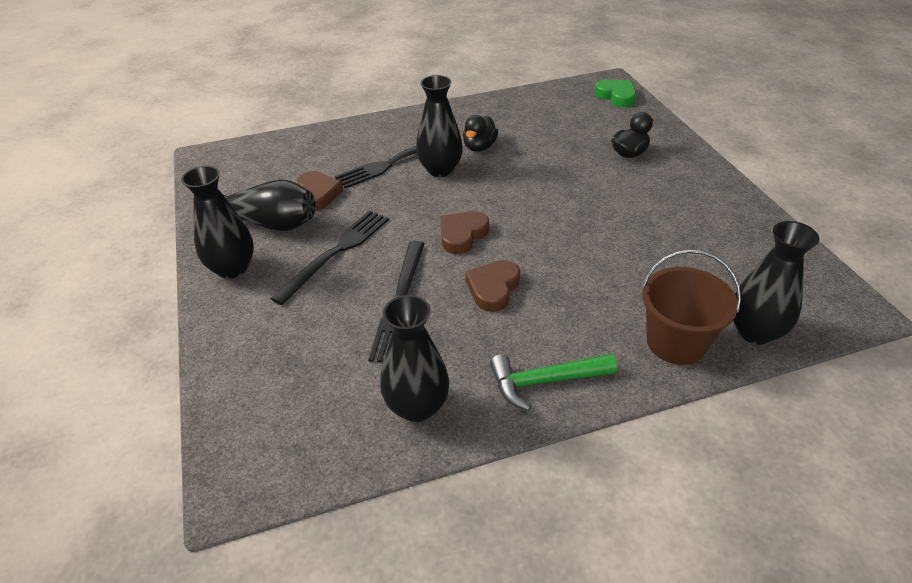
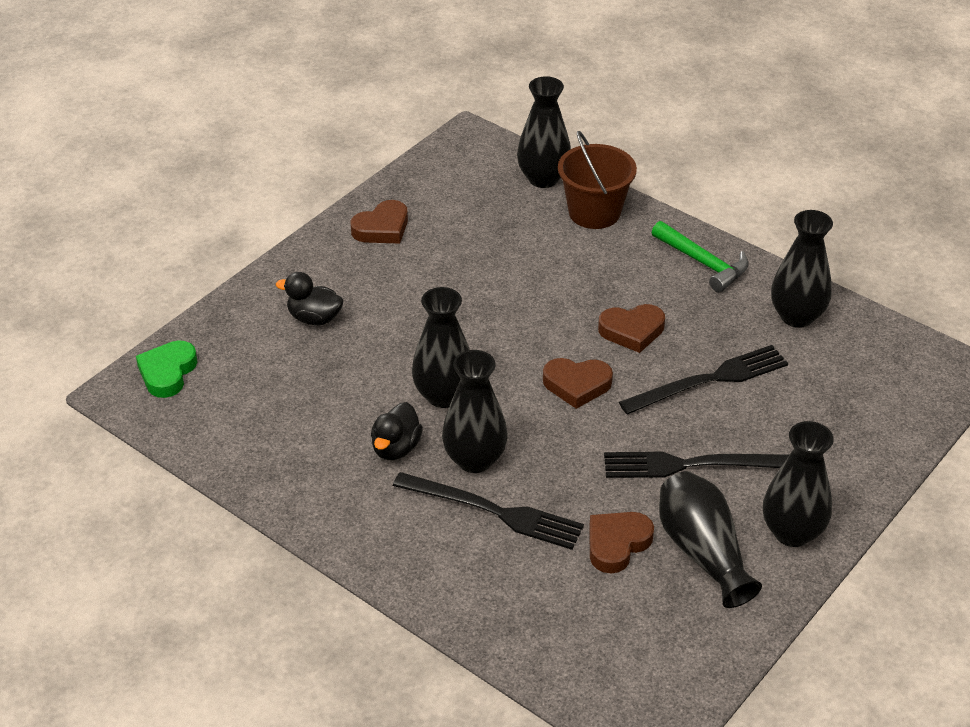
camera: 125 degrees left, 0 degrees up
black duck [463,115,498,152] -> black duck turned 120 degrees clockwise [371,402,423,460]
none -> brown heart [350,200,408,243]
none -> black vase [412,287,470,408]

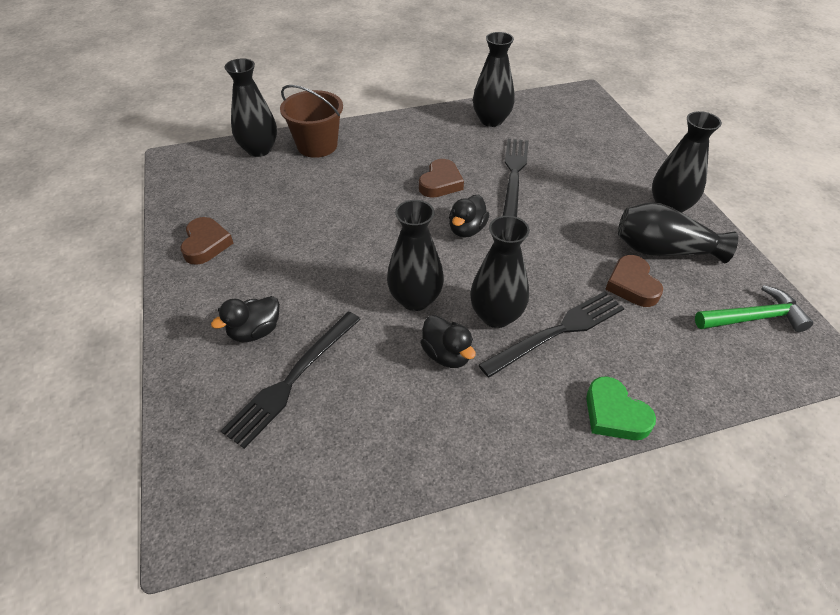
camera: 55 degrees left, 5 degrees up
green heart [136,341,198,398] -> green heart moved to [586,376,656,440]
brown heart [543,358,613,409] -> black duck [449,195,489,238]
black fork [604,452,789,478] -> black fork moved to [221,311,361,449]
green hammer [651,221,748,292] -> green hammer moved to [695,285,813,332]

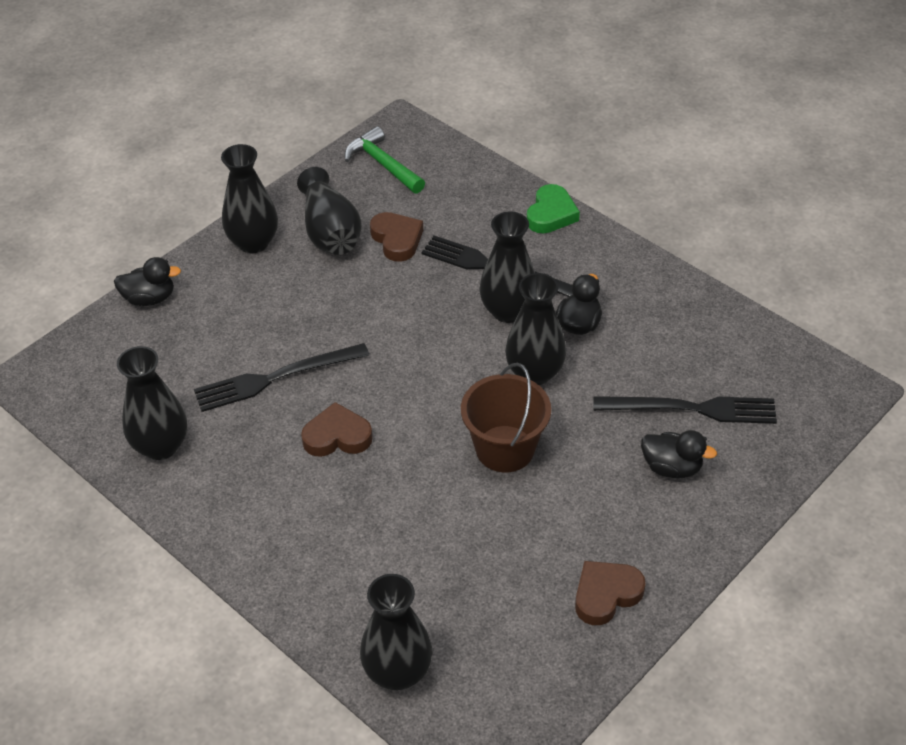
camera: 120 degrees left, 0 degrees up
brown bucket [280,85,343,158] -> brown bucket moved to [461,363,551,472]
black duck [449,195,489,238] -> black duck moved to [114,257,181,306]
brown heart [605,255,663,307] -> brown heart turned 75 degrees counterclockwise [370,212,423,262]

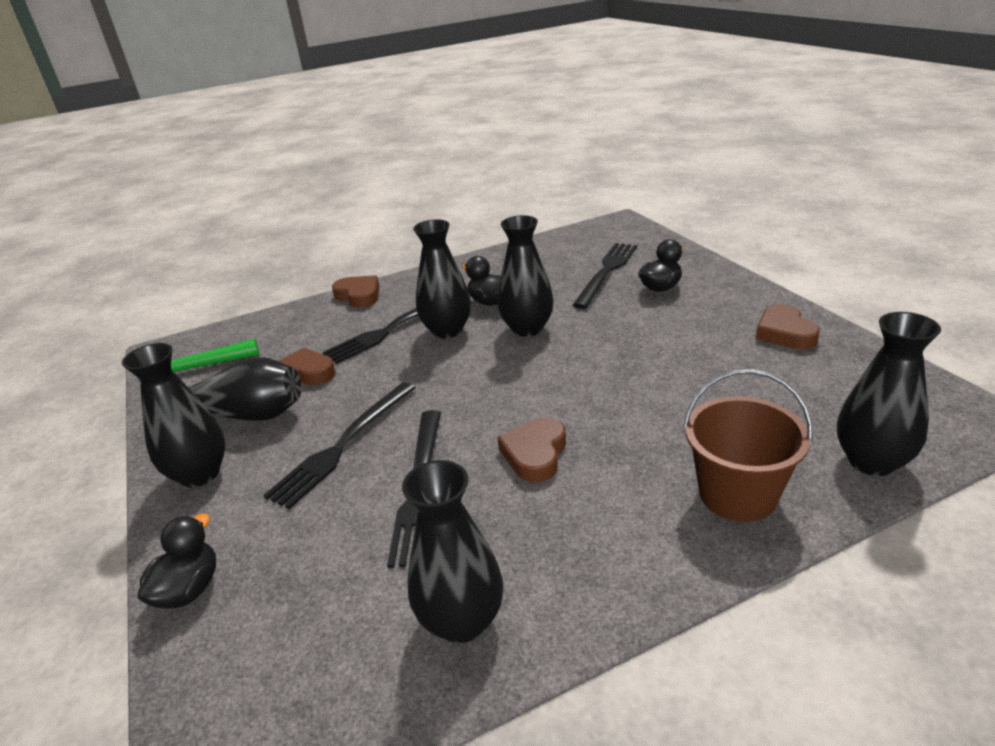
camera: 65 degrees left, 15 degrees down
brown bucket [461,363,551,472] -> brown bucket moved to [683,369,813,522]
green heart [527,184,580,233] -> brown heart [332,275,379,308]
none -> black fork [263,382,416,509]

